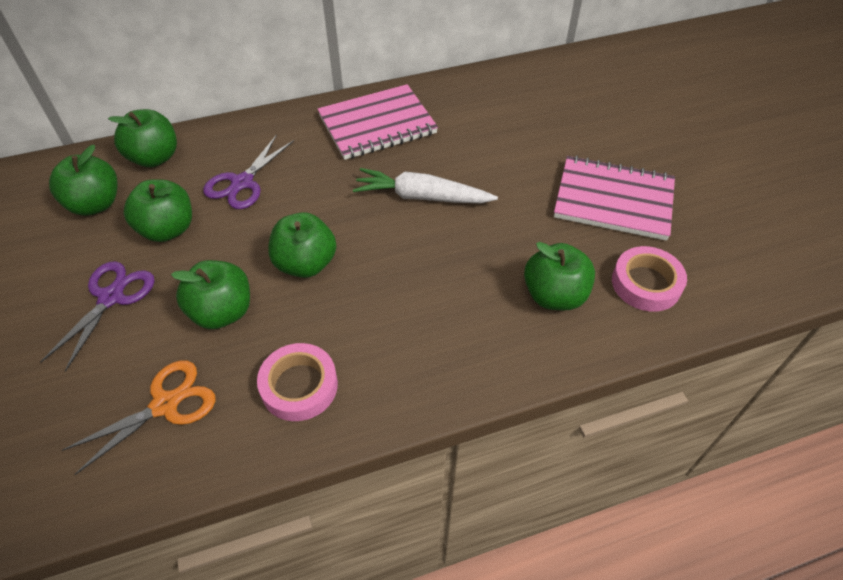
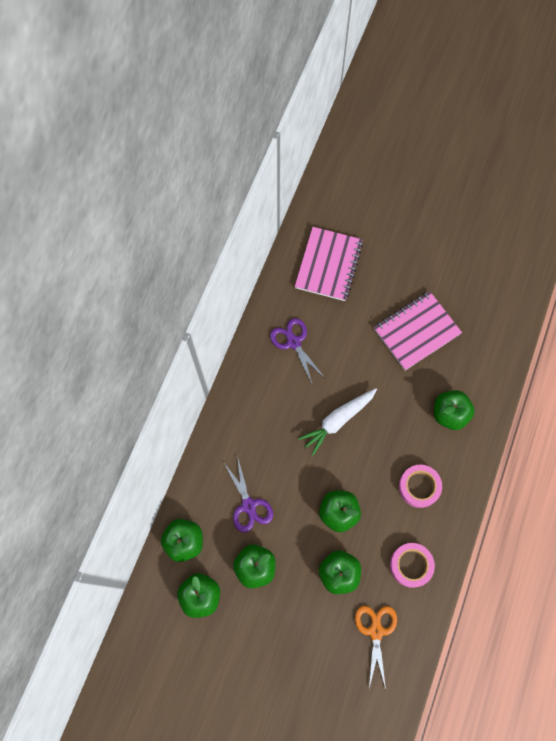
camera: 50 degrees left, 20 degrees up
purple scissors [40,261,155,372] -> purple scissors moved to [270,318,326,386]
pink notebook [318,84,438,160] -> pink notebook moved to [295,227,363,301]
pink tape [612,246,687,312] -> pink tape moved to [399,465,442,508]

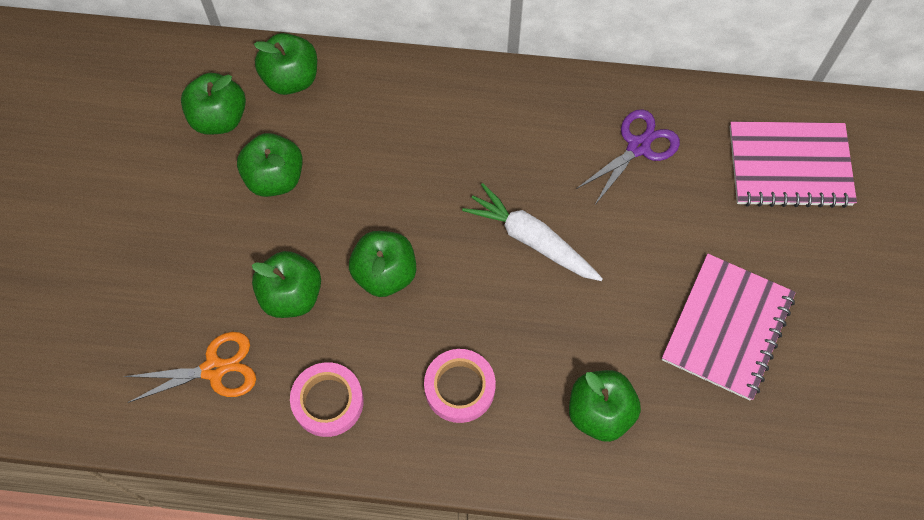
camera: 75 degrees right, 5 degrees down
purple scissors [224,456,273,533] -> none
pink notebook [374,291,462,370] -> pink notebook turned 75 degrees clockwise [662,254,796,400]

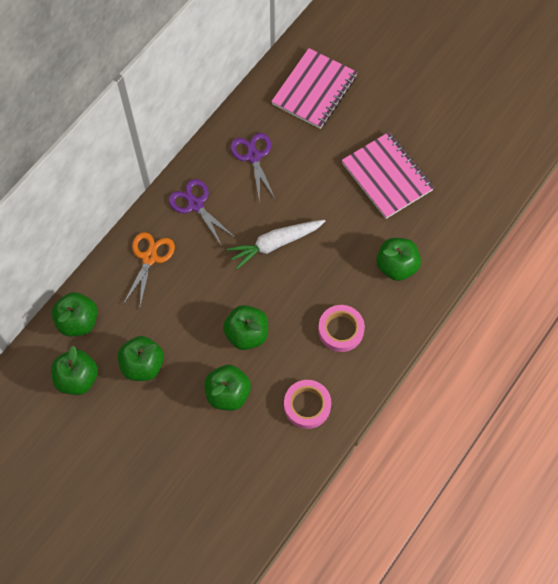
camera: 60 degrees left, 0 degrees up
orange scissors [124,332,256,403] -> orange scissors moved to [123,232,175,307]
none -> purple scissors [169,179,236,246]

